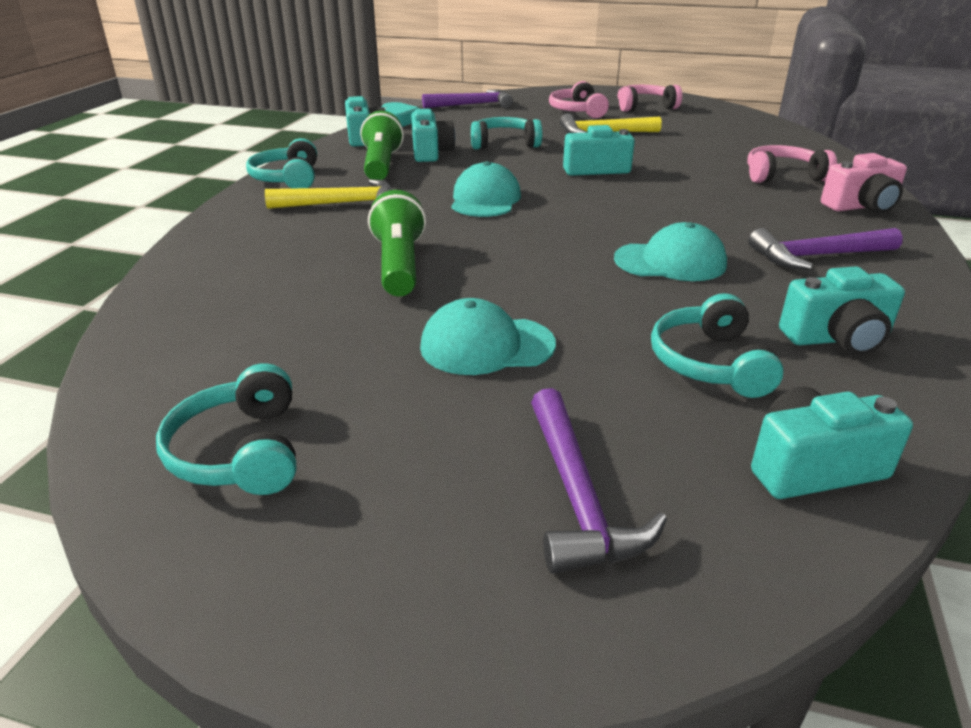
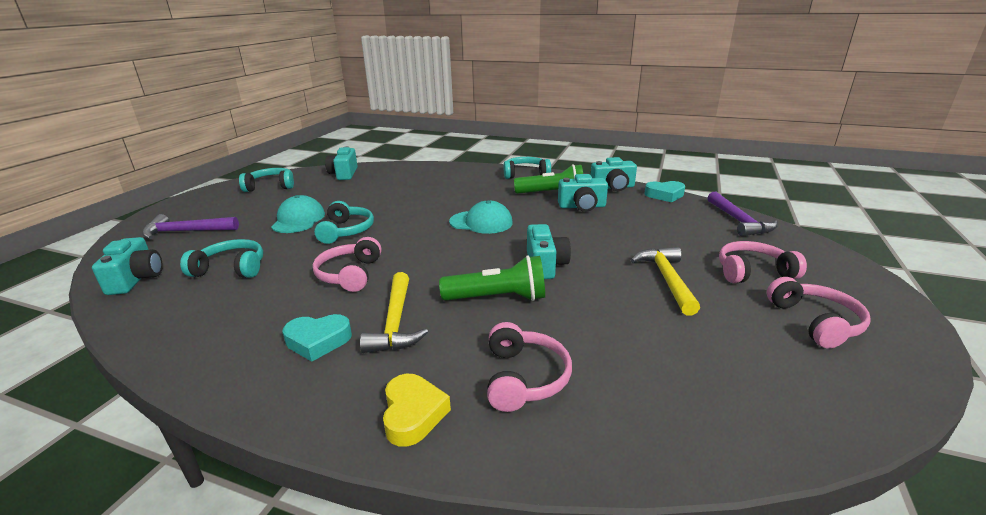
camera: 95 degrees right, 5 degrees down
yellow hammer [265,179,392,209] -> yellow hammer moved to [360,272,428,353]
green flashlight [368,190,426,296] -> green flashlight moved to [439,255,545,301]
turquoise headphones [471,117,542,150] -> turquoise headphones moved to [314,201,374,244]
turquoise cap [614,222,727,281] -> pink headphones [313,237,381,292]
purple hammer [748,228,903,270] -> turquoise heart [283,314,352,362]
turquoise camera [779,266,905,356] -> turquoise camera moved to [325,146,358,180]
pink camera [821,153,907,213] -> yellow heart [383,374,451,447]

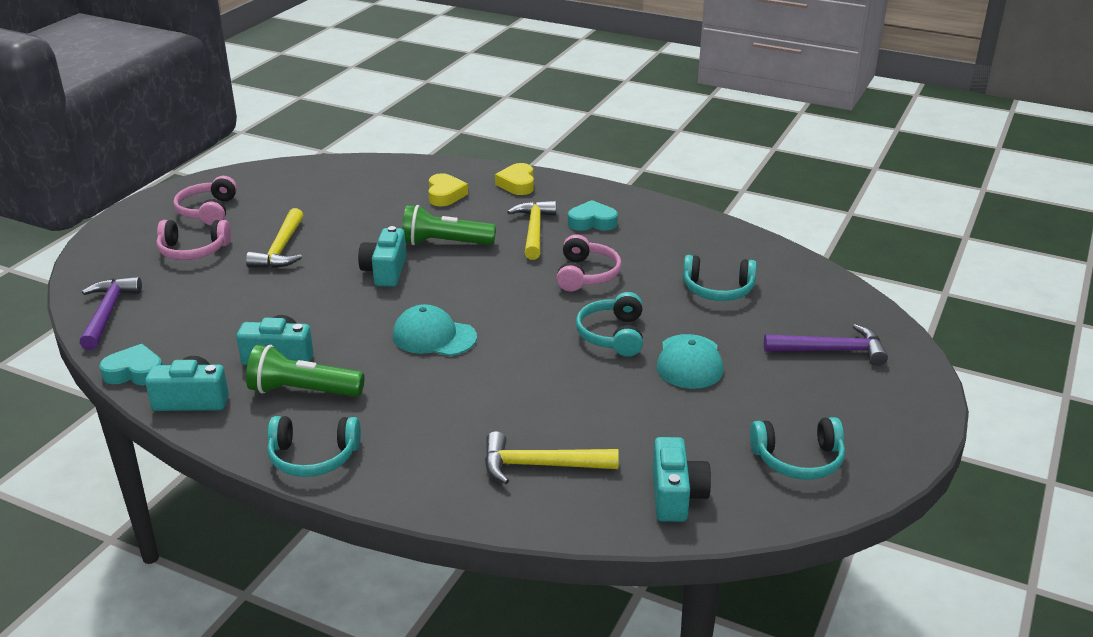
camera: 175 degrees left, 5 degrees up
turquoise camera [92,237,163,295] -> none
pink headphones [487,322,572,412] -> yellow heart [428,173,468,206]
none -> yellow hammer [485,431,619,484]

